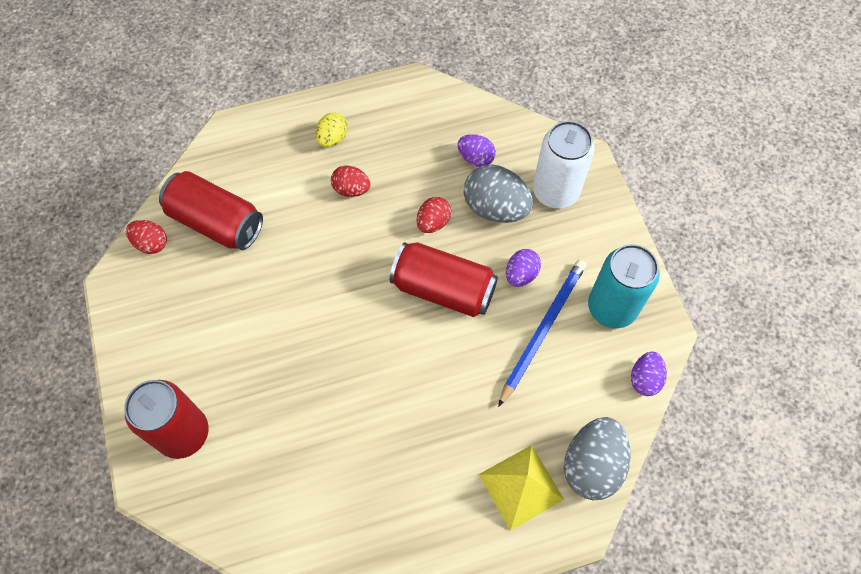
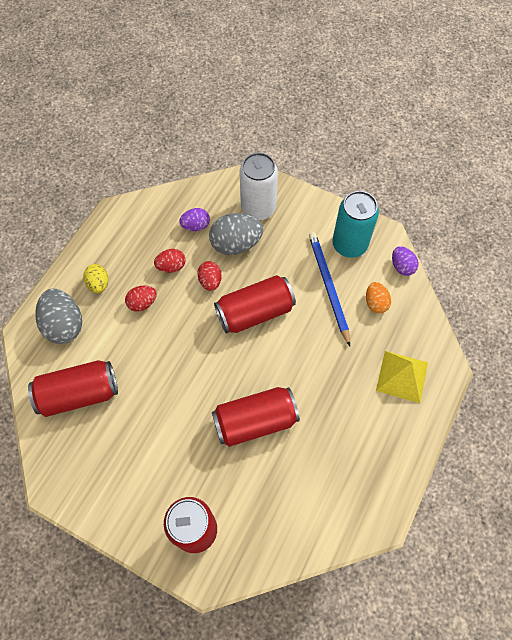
camera: 45 degrees left, 0 degrees up
red egg [126,220,167,254] -> red egg moved to [154,249,186,273]
purple egg [506,249,541,287] -> none
grey egg [564,417,631,500] -> grey egg moved to [35,289,82,344]
none -> red can [212,387,300,447]
none -> orange egg [366,282,391,313]

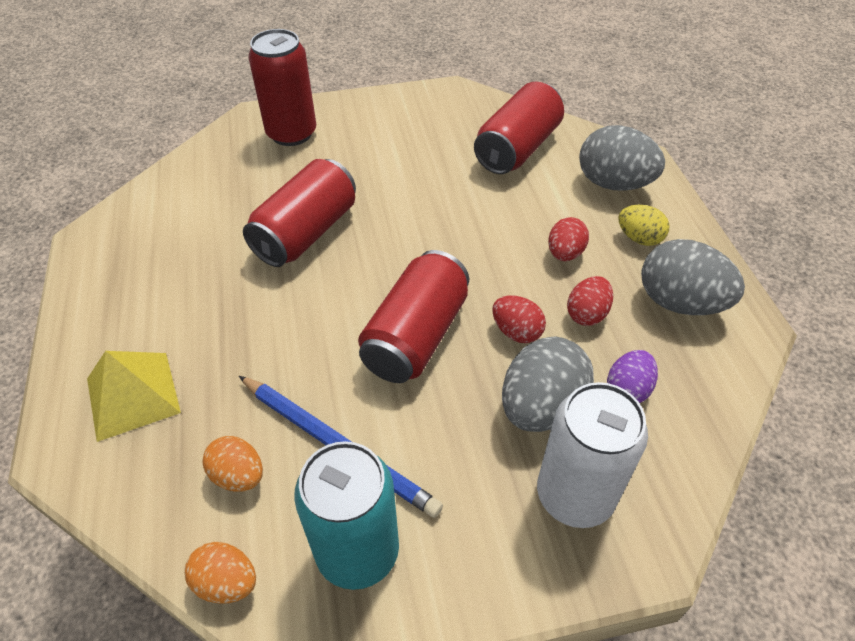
camera: 140 degrees right, 15 degrees down
purple egg [392,246,419,276] -> orange egg [185,542,256,604]
none -> grey egg [641,239,745,315]

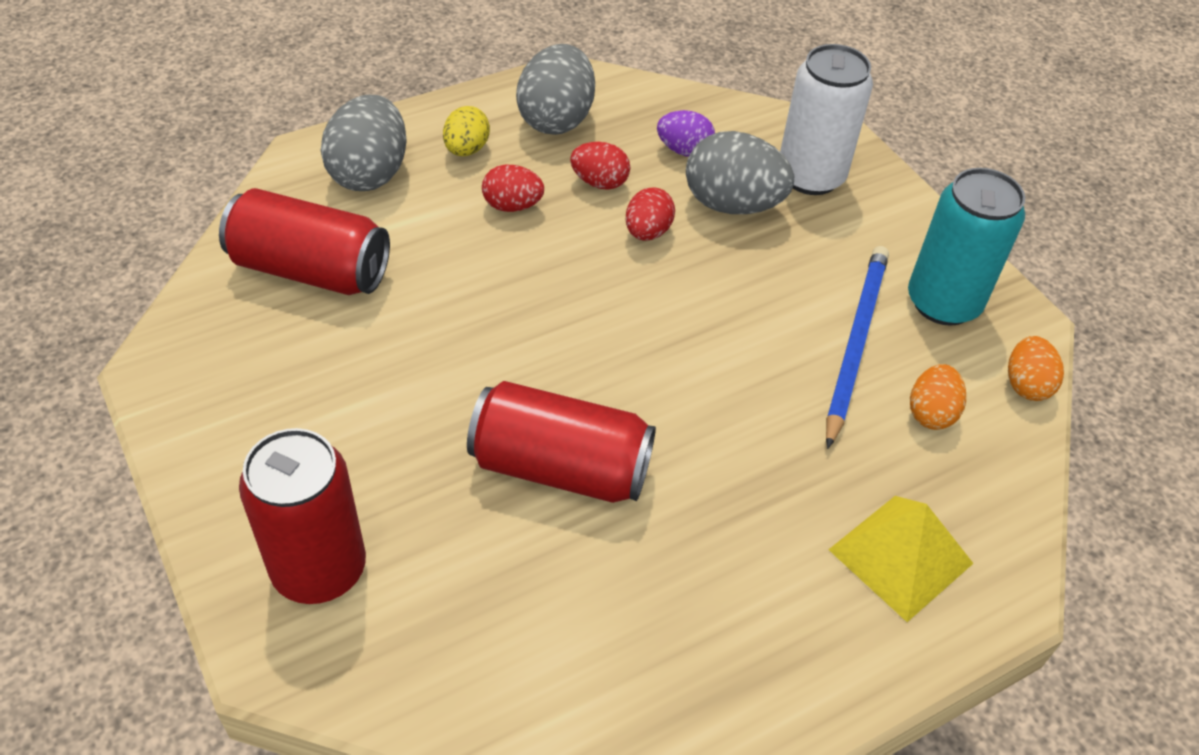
camera: 110 degrees left, 0 degrees up
red can [358,250,469,383] -> none

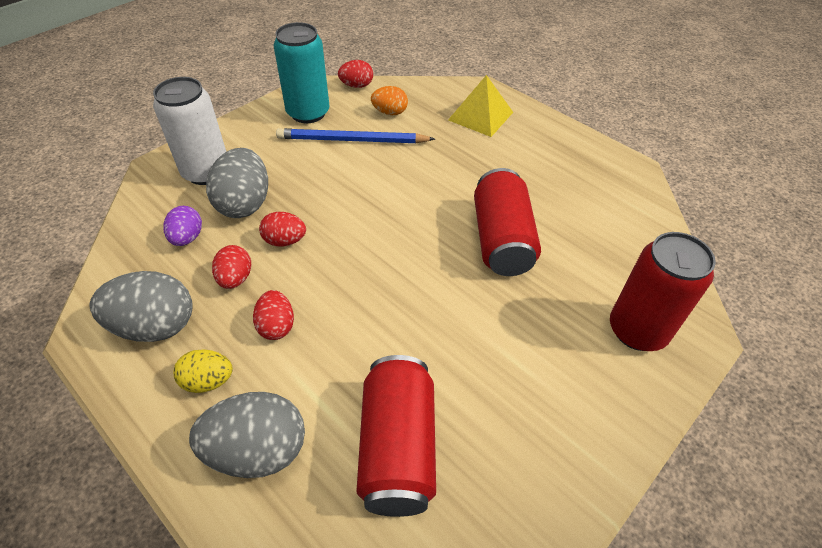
camera: 105 degrees left, 0 degrees up
orange egg [1008,336,1064,401] -> red egg [338,60,373,88]

